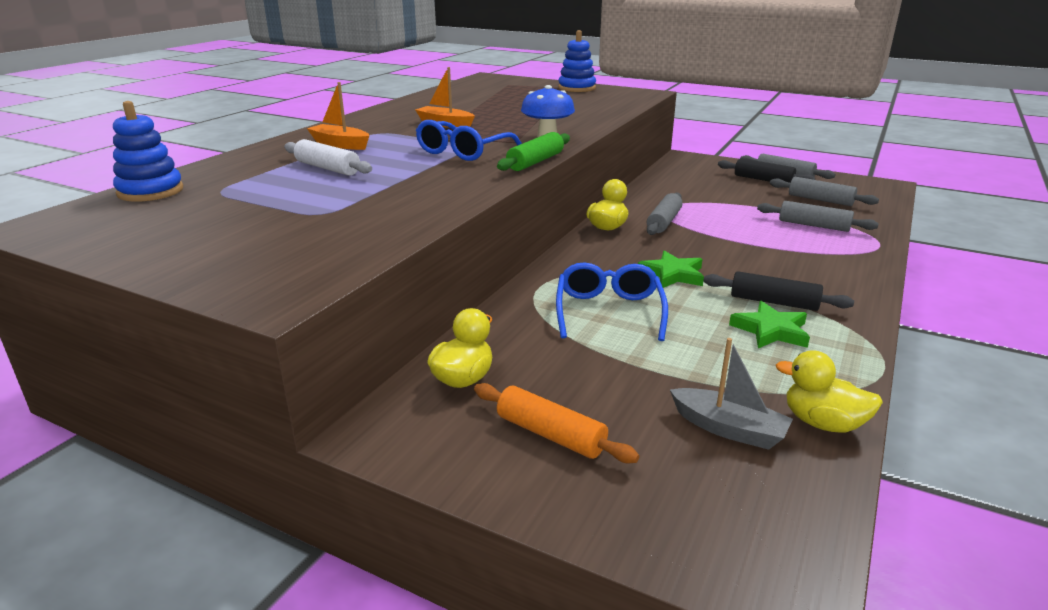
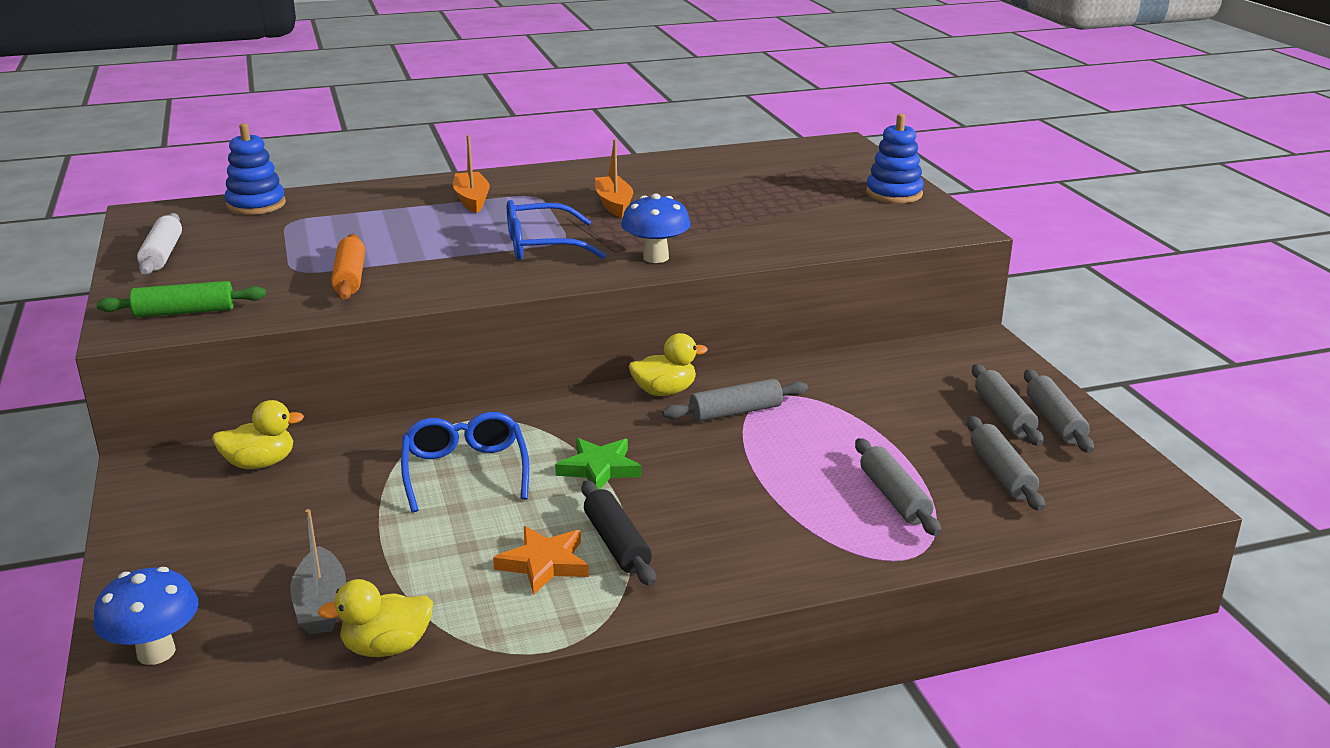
camera: 45 degrees right, 0 degrees up
white rolling pin [284,139,372,176] -> white rolling pin moved to [137,213,182,275]
orange rolling pin [474,383,639,463] -> orange rolling pin moved to [331,234,365,300]
green rolling pin [497,132,570,171] -> green rolling pin moved to [97,281,266,317]
blue glasses [556,262,668,341] -> blue glasses turned 60 degrees counterclockwise [401,412,529,513]
black rolling pin [718,158,815,183] -> grey rolling pin [972,364,1044,446]
green star [729,301,810,348] -> orange star [493,526,589,595]
yellow duck [776,350,883,433] -> yellow duck turned 90 degrees counterclockwise [318,579,433,657]
none -> blue mushroom [93,567,199,665]

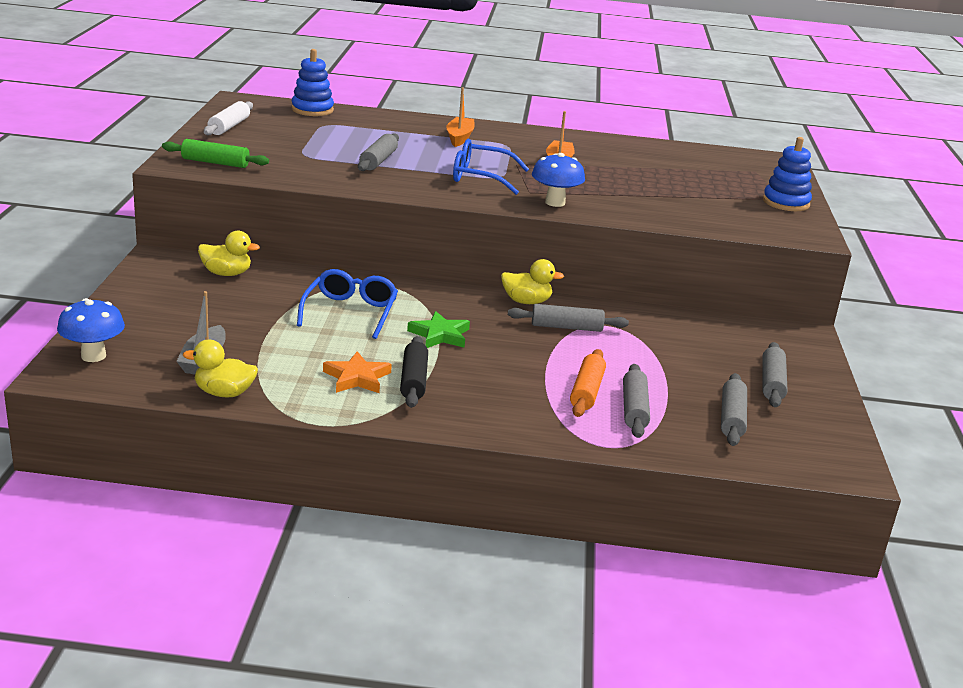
camera: 20 degrees right, 0 degrees up
orange rolling pin [331,234,365,300] -> orange rolling pin moved to [570,349,606,417]
grey rolling pin [1024,369,1094,453] -> grey rolling pin moved to [358,133,399,171]

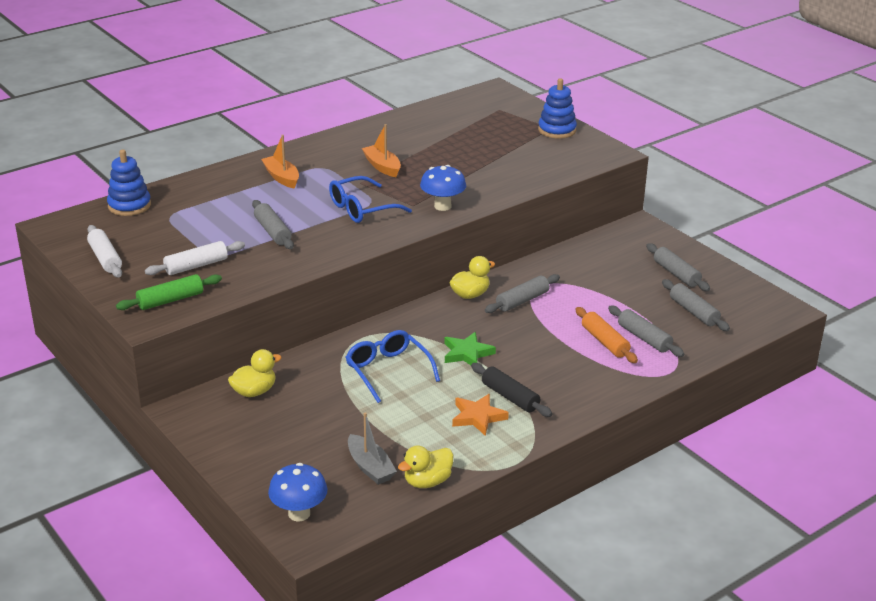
camera: 40 degrees left, 5 degrees up
none -> white rolling pin [145,241,245,275]

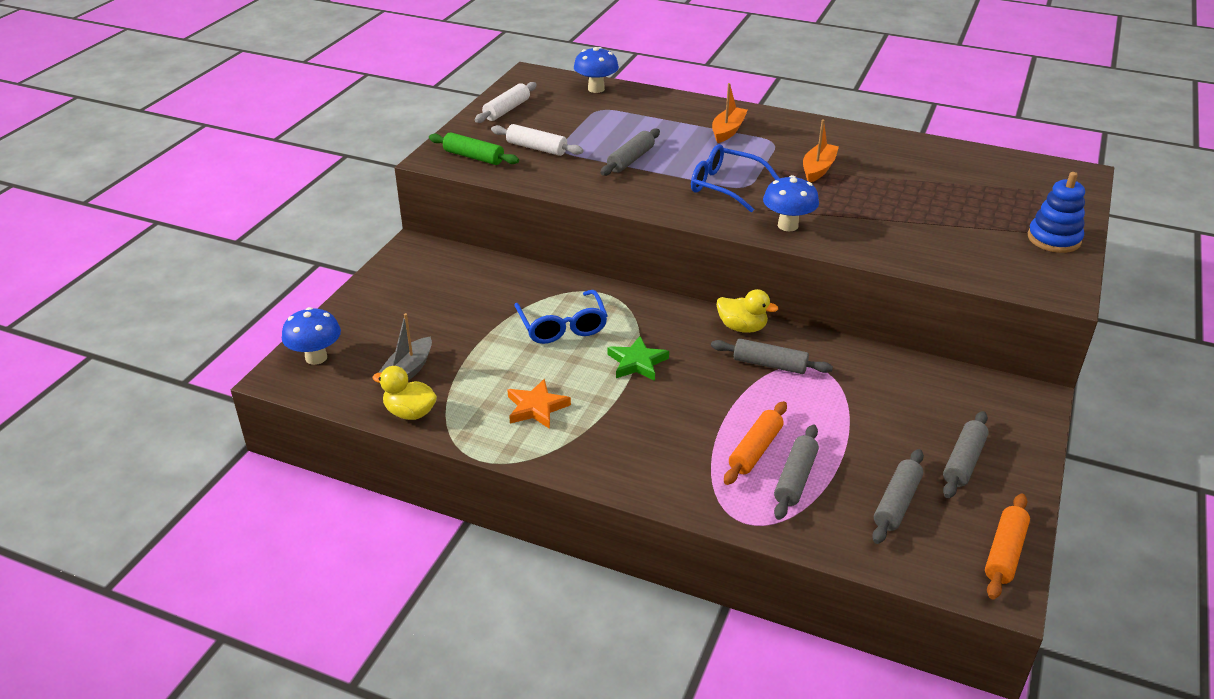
camera: 60 degrees right, 5 degrees up
blue stacking toy [107,150,151,216] -> blue mushroom [574,47,619,93]
yellow duck [228,349,282,397] -> none
blue glasses [346,330,440,403] -> blue glasses turned 135 degrees clockwise [514,290,608,344]
black rolling pin [471,363,553,417] -> none
none -> orange rolling pin [985,493,1030,599]

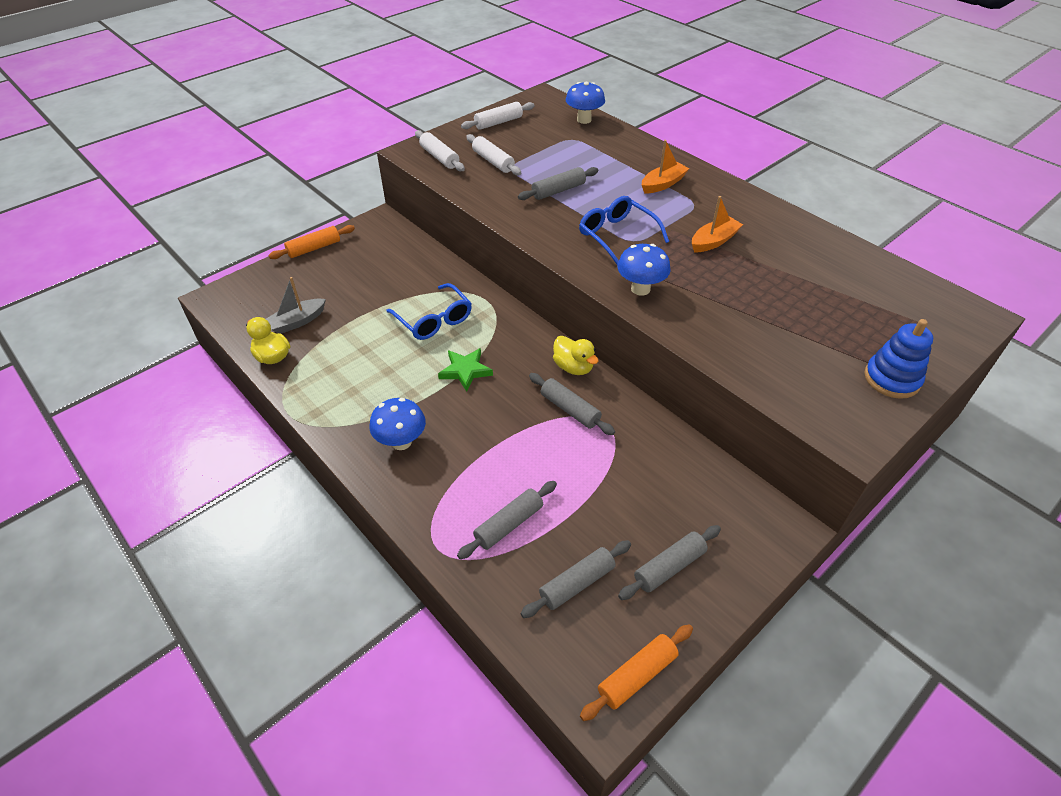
camera: 25 degrees right, 10 degrees up
blue mushroom [282,307,341,365] -> blue mushroom moved to [369,398,426,450]
green rolling pin [429,132,519,165] -> white rolling pin [415,130,465,171]
orange star [507,379,571,429] -> none
blue glasses [514,290,608,344] -> blue glasses turned 45 degrees counterclockwise [386,283,472,340]
orange rolling pin [724,401,787,485] -> orange rolling pin moved to [268,225,355,259]

